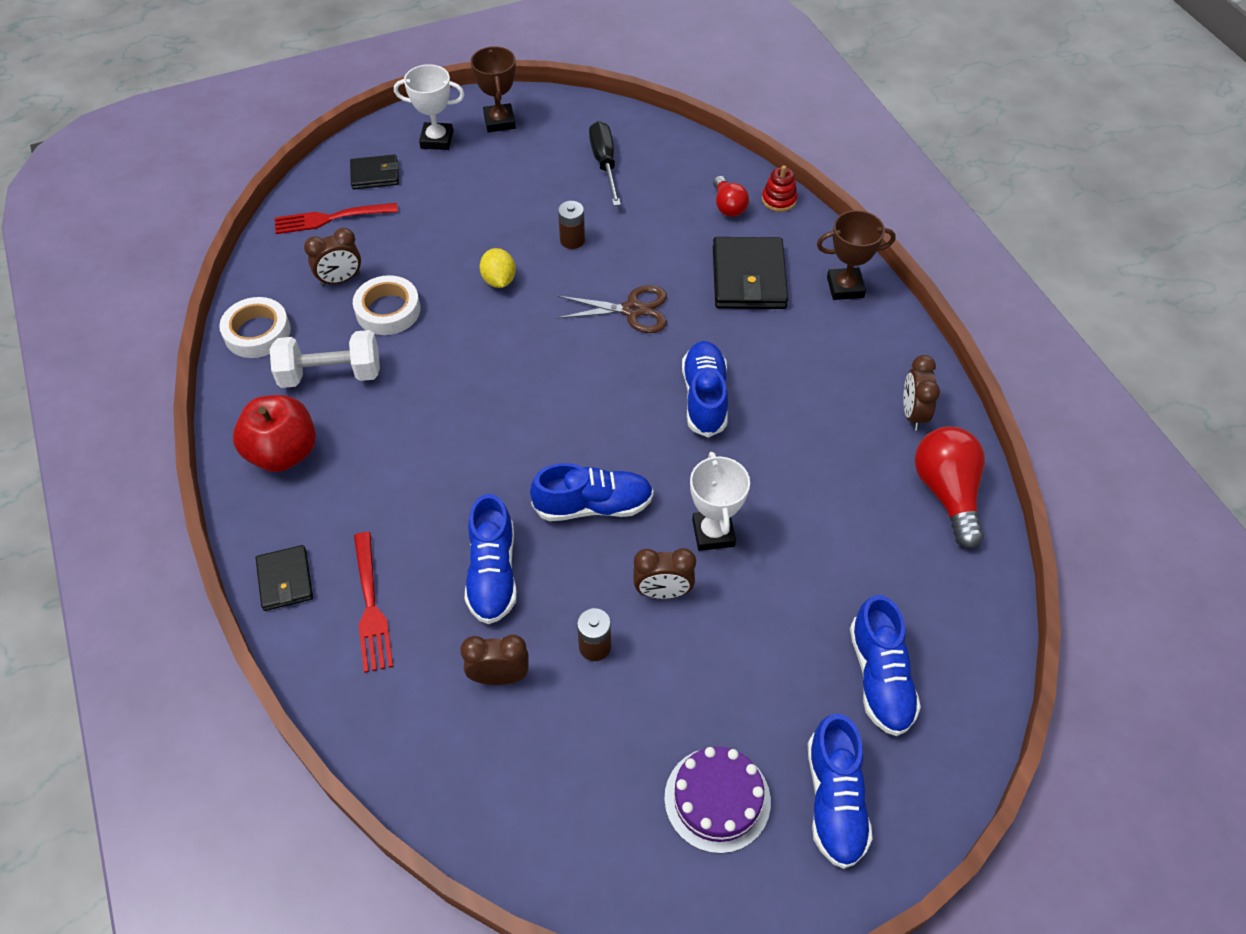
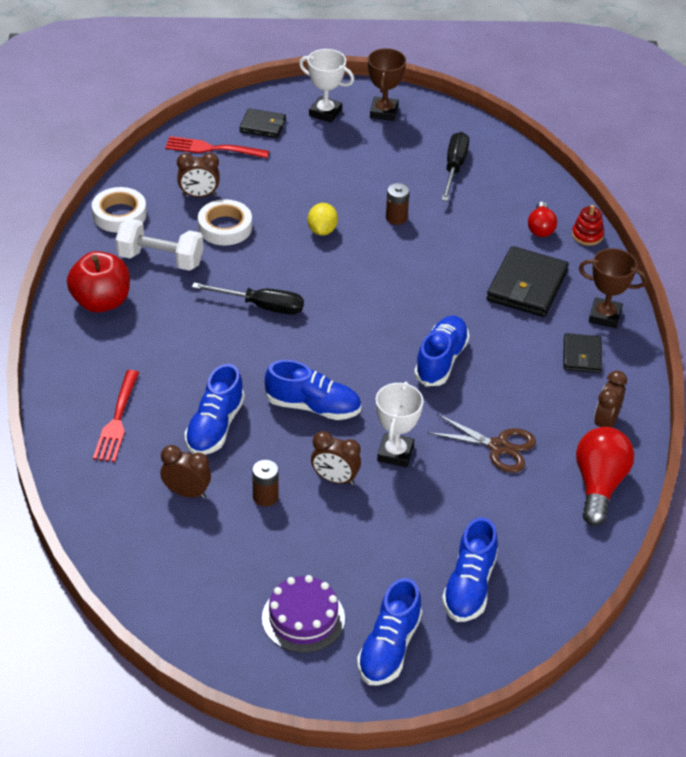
camera: 20 degrees right, 10 degrees down
black wallet [256,545,313,611] -> black wallet moved to [563,333,602,373]
brown scissors [556,285,667,333] -> brown scissors moved to [427,414,536,473]
none -> black screwdriver [192,283,304,315]

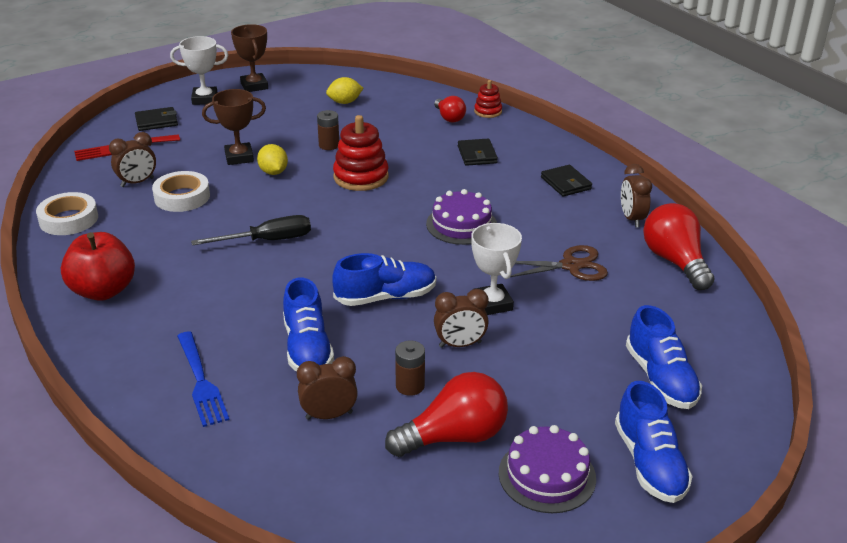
camera: 30 degrees left, 10 degrees down
red fork [93,370,139,462] -> blue fork [177,331,229,427]
white dumbbell [116,219,203,271] -> none
blue shoe [414,316,470,386] -> purple cake [426,189,497,245]
black screwdriver [442,132,469,201] -> yellow lemon [326,77,363,104]
black wallet [487,246,569,317] -> black wallet [458,139,498,166], size x0.58
brown trophy [579,248,647,328] -> brown trophy moved to [202,89,266,165]
none -> red stacking toy [333,115,389,191]
none -> red light bulb [385,372,508,457]

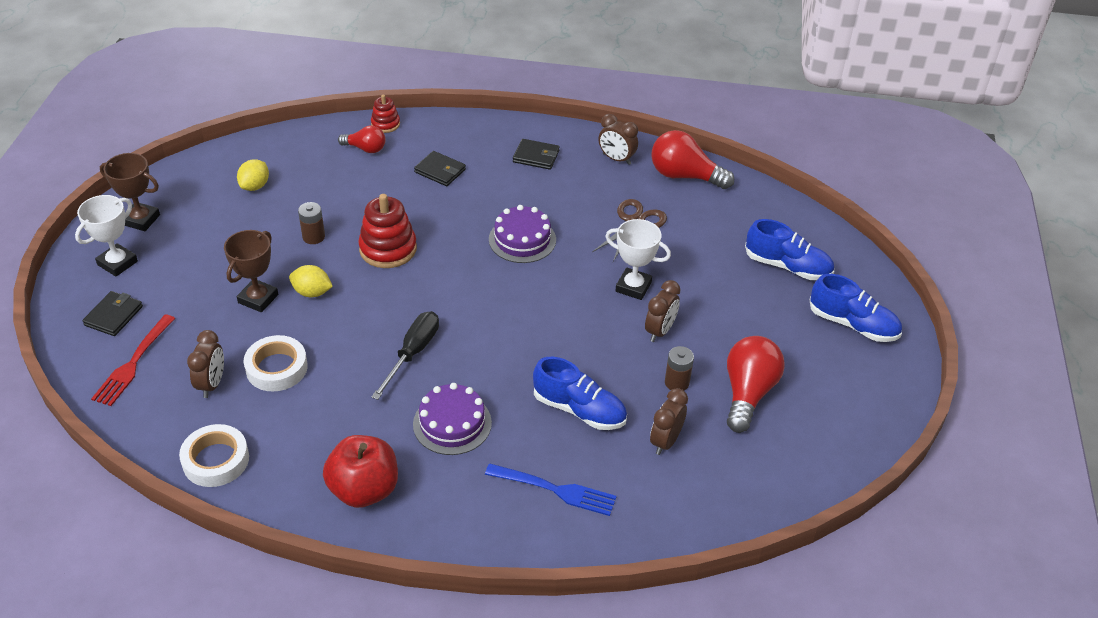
camera: 50 degrees left, 10 degrees up
blue shoe [332,253,436,306] -> none
purple cake [499,425,596,513] -> purple cake moved to [413,383,492,455]

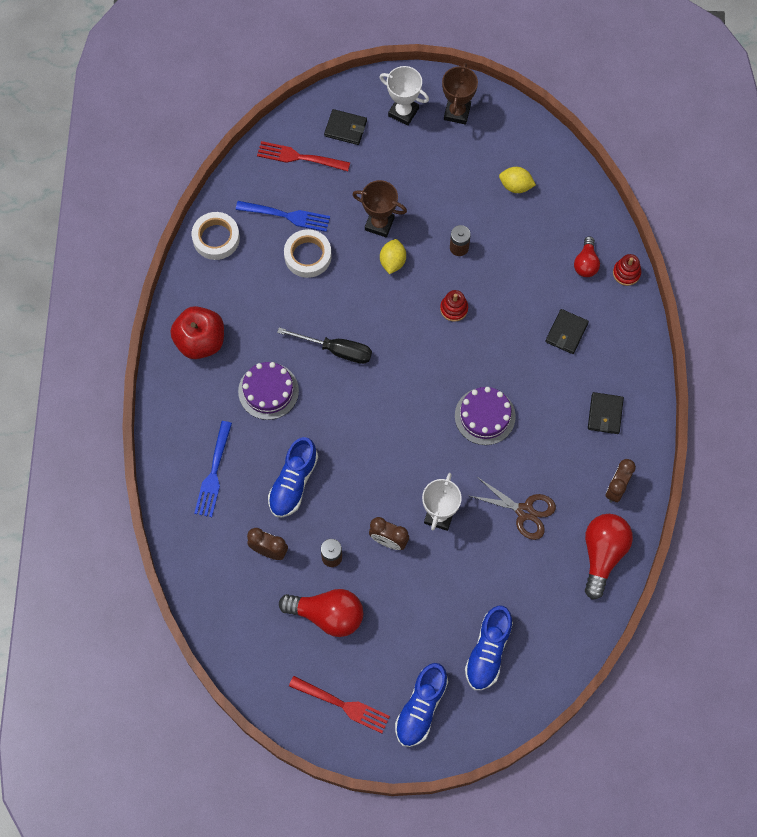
camera: 85 degrees right, 25 degrees up
brown clock [187,330,224,398] -> blue fork [236,201,330,232]
red stacking toy [358,194,417,268] -> red stacking toy [440,290,468,322], size x0.56
none -> red fork [289,676,390,733]

